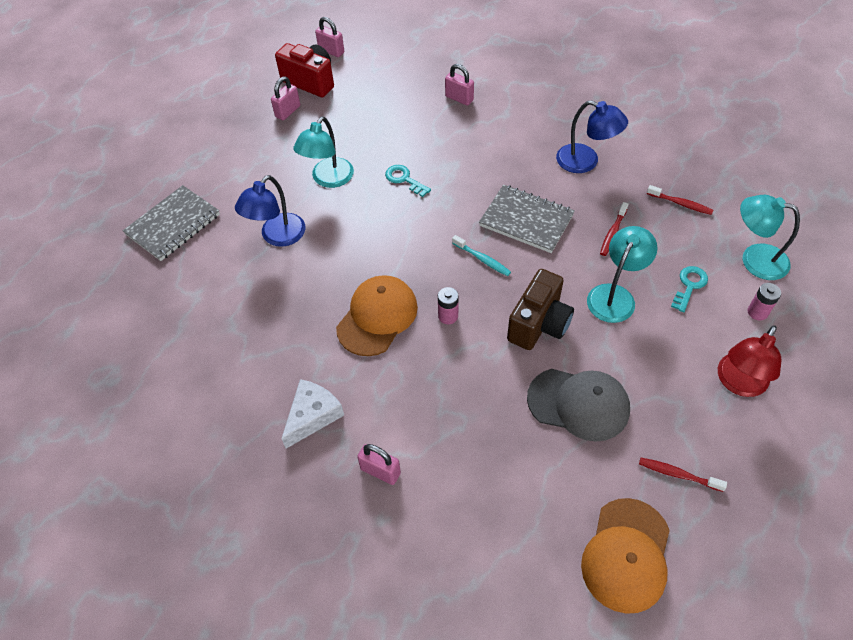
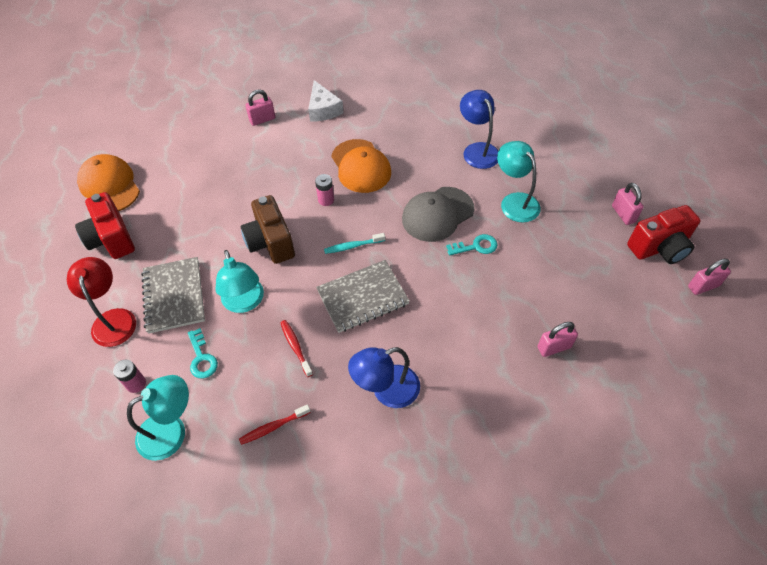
camera: 125 degrees right, 0 degrees up
grey notebook [123,185,220,261] -> grey notebook moved to [141,257,205,334]
grey cap [527,369,630,442] -> grey cap moved to [402,187,474,242]
red toothbrush [639,458,727,492] -> red camera [75,192,135,259]

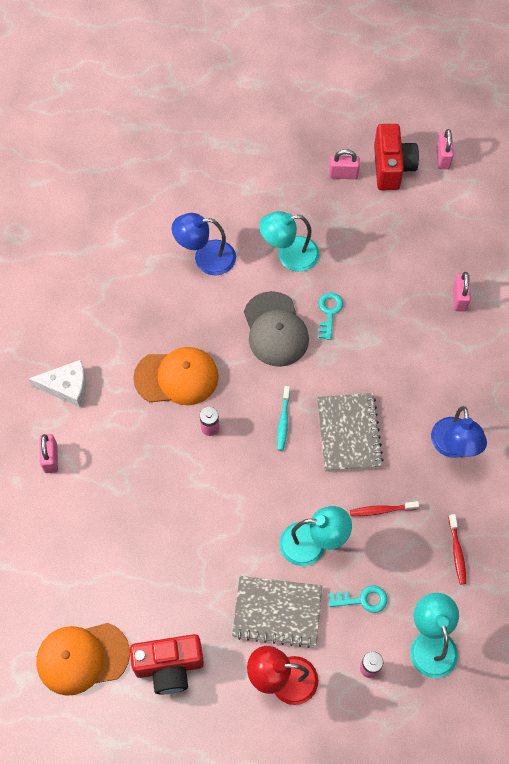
camera: 70 degrees left, 10 degrees up
brown camera [241,195,295,264] -> none

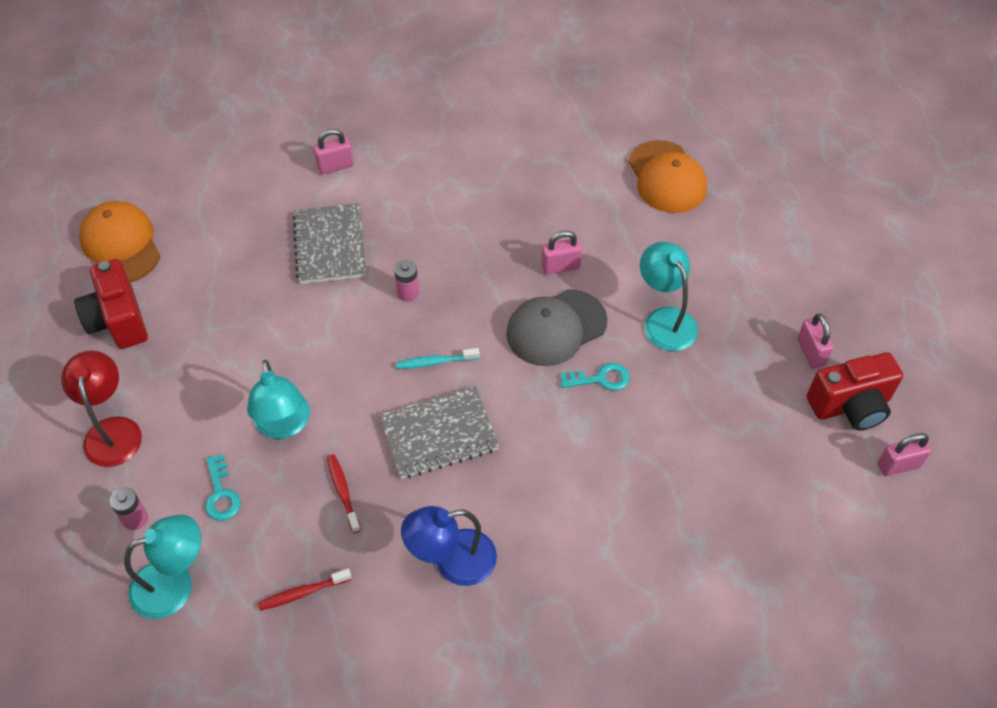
camera: 75 degrees right, 10 degrees down
white cheese [28,360,86,407] -> none
orange cap [133,347,219,405] -> orange cap moved to [628,140,707,213]
blue lamp [172,213,236,275] -> none
grey notebook [232,576,322,648] -> grey notebook moved to [293,203,366,284]
pink padlock [453,272,471,312] -> pink padlock moved to [541,231,582,275]

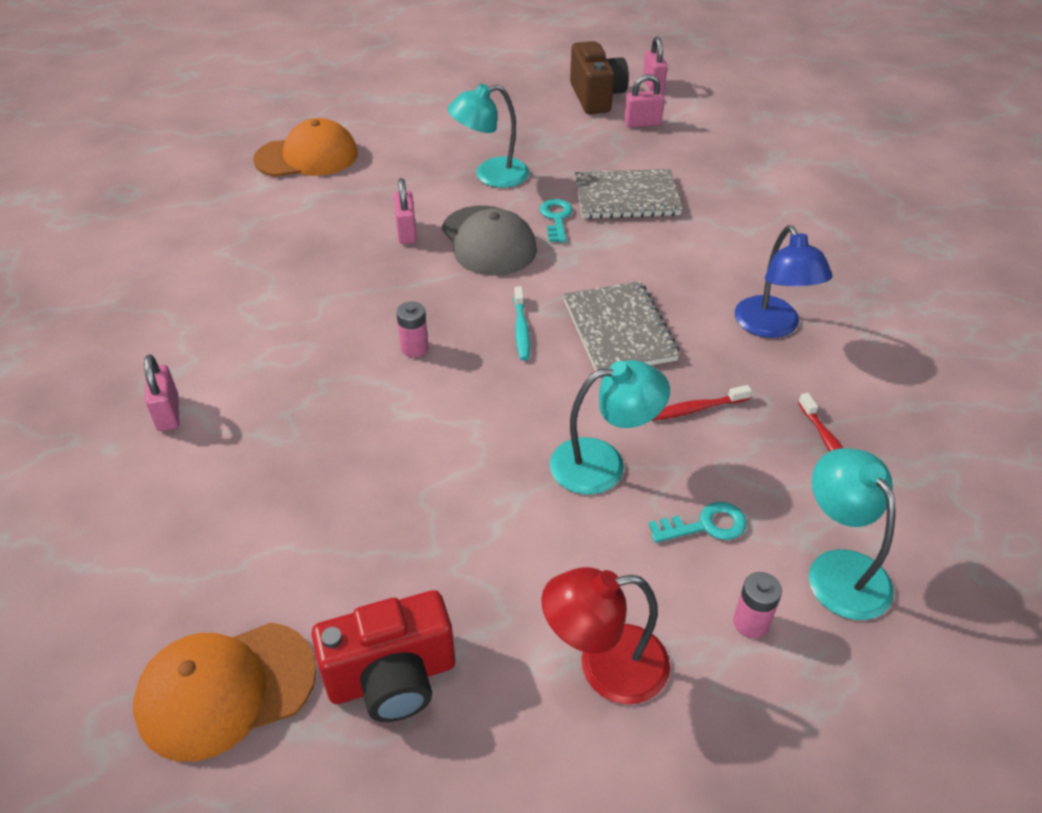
camera: 85 degrees left, 10 degrees down
grey notebook [293,203,366,284] -> grey notebook moved to [575,169,683,219]
pink padlock [797,313,834,369] -> pink padlock moved to [624,74,665,128]
red camera [807,352,903,431] -> brown camera [570,41,629,114]

